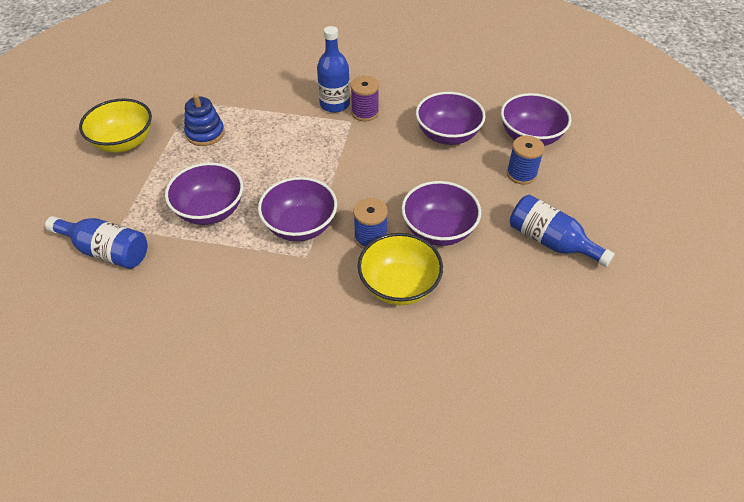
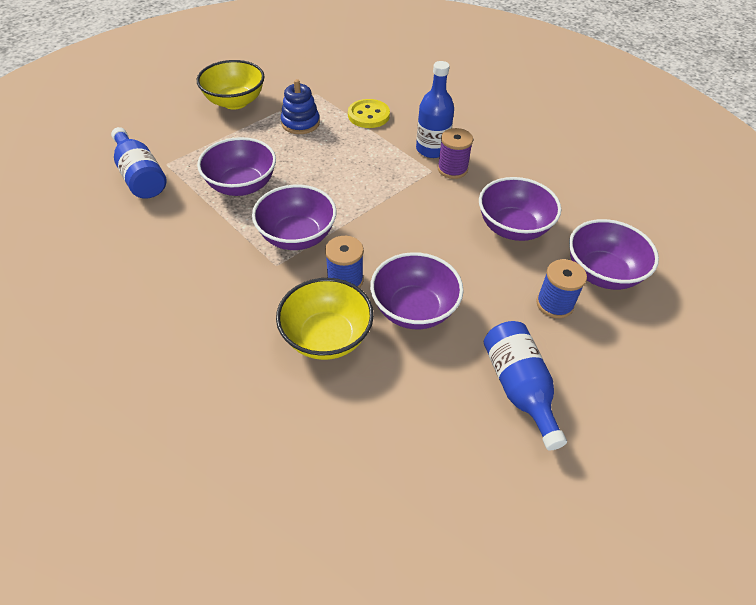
camera: 35 degrees right, 0 degrees up
none -> yellow button [348,99,390,128]

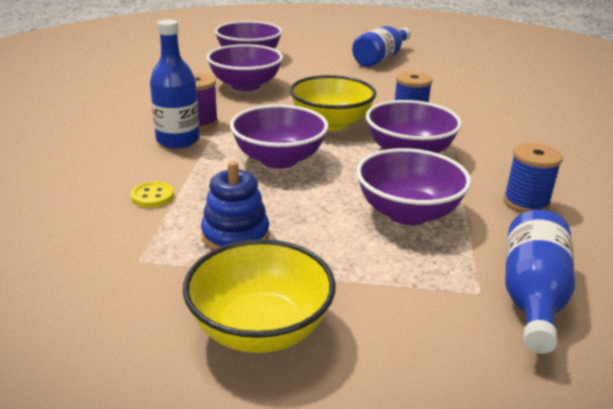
camera: 130 degrees left, 20 degrees down
yellow bowl [276,278,374,360] -> yellow bowl moved to [290,75,376,130]
yellow button [348,99,390,128] -> yellow button [131,182,174,208], size x0.62
purple bowl [370,252,464,329] -> purple bowl moved to [230,104,329,169]
blue spool [536,259,587,318] -> blue spool moved to [503,143,563,213]

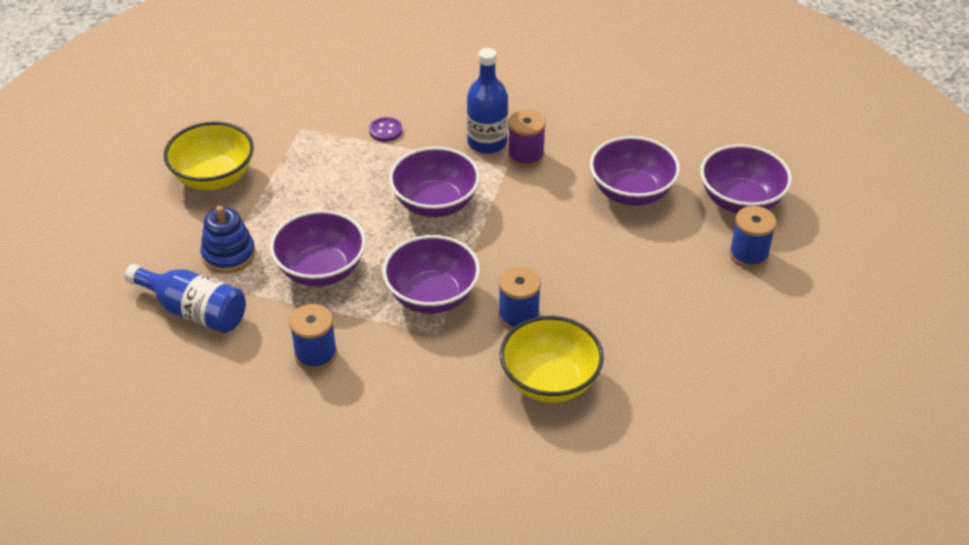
camera: 100 degrees right, 15 degrees up
yellow button [131,182,174,208] -> purple button [369,117,402,142]
blue stacking toy [201,161,269,250] -> blue stacking toy moved to [201,206,256,273]
yellow bowl [290,75,376,130] -> yellow bowl moved to [500,316,604,403]
blue bottle [352,26,411,67] -> none
none -> blue spool [729,206,776,268]

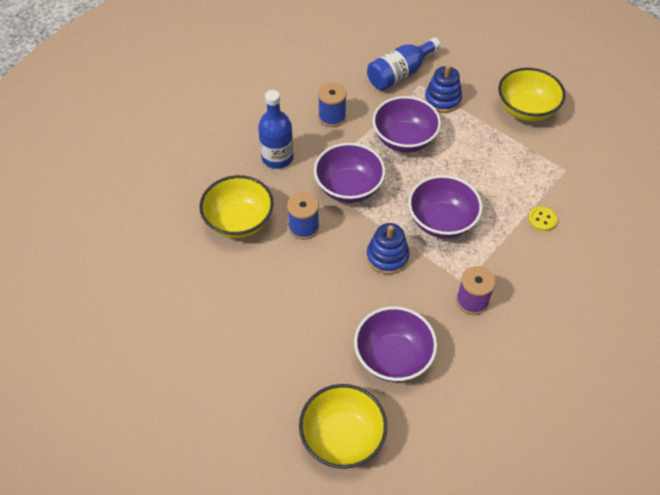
camera: 115 degrees right, 10 degrees up
purple button [369,117,402,142] -> yellow button [528,206,558,231]
blue bottle [467,48,508,154] -> blue bottle moved to [258,90,294,169]
purple bowl [700,144,792,214] -> yellow bowl [299,384,387,469]
blue spool [729,206,776,268] -> none
none -> blue stacking toy [367,223,409,274]

